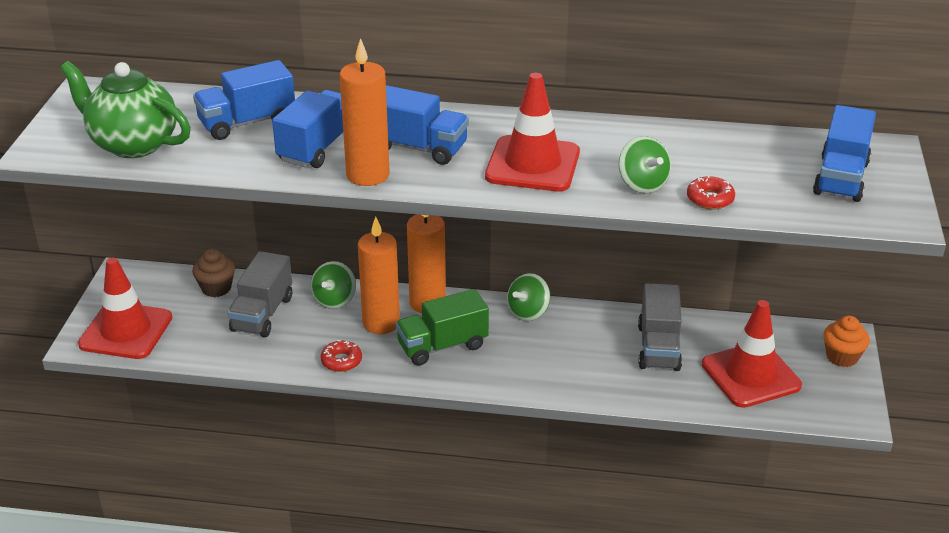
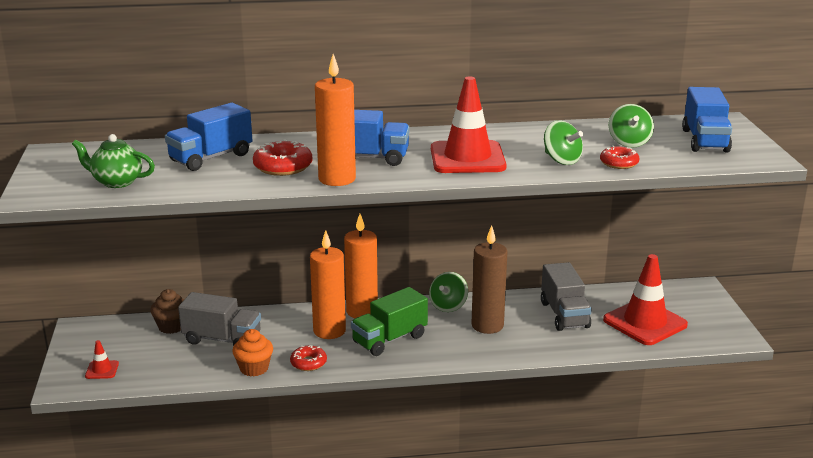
camera: 15 degrees left, 10 degrees down
green teapot [60,61,191,158] -> green teapot [72,134,155,188], size x0.62
red traffic cone [78,257,172,359] -> red traffic cone [85,340,119,379], size x0.42
grey truck [228,251,292,337] -> grey truck turned 75 degrees counterclockwise [178,292,261,346]
blue truck [272,90,343,168] -> red donut [253,139,313,176]
green spinning top [311,261,356,309] -> green spinning top moved to [609,104,654,148]
orange cupcake [823,316,870,367] -> orange cupcake moved to [232,329,273,377]
none -> brown candle [471,225,508,334]

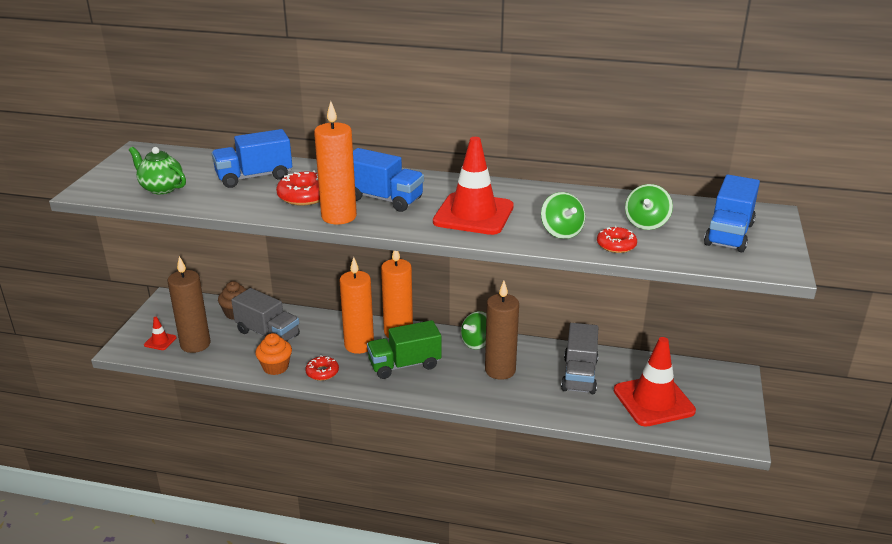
camera: 20 degrees right, 5 degrees up
none -> brown candle [167,256,211,353]

